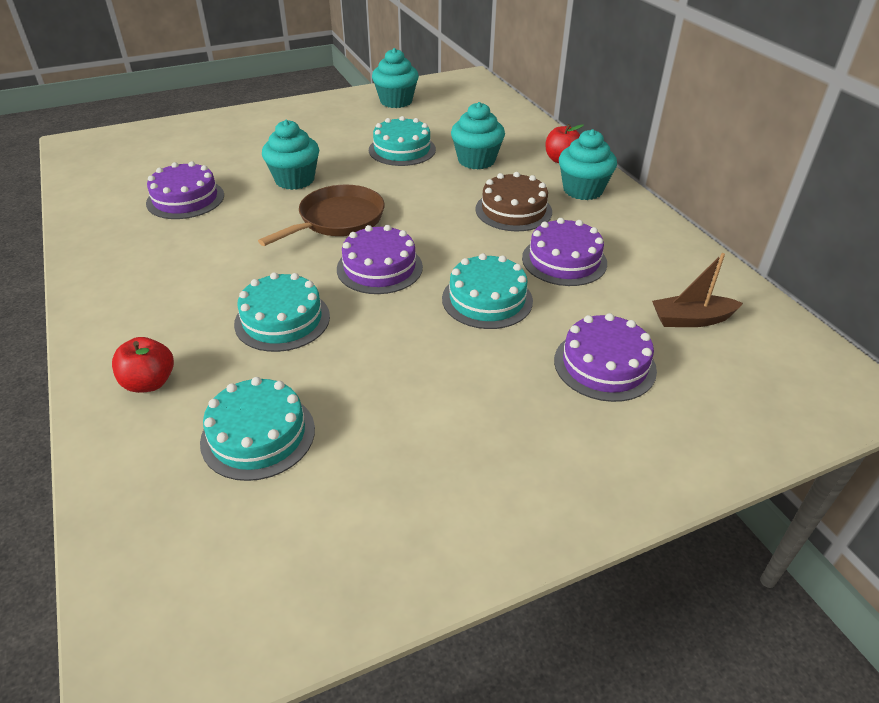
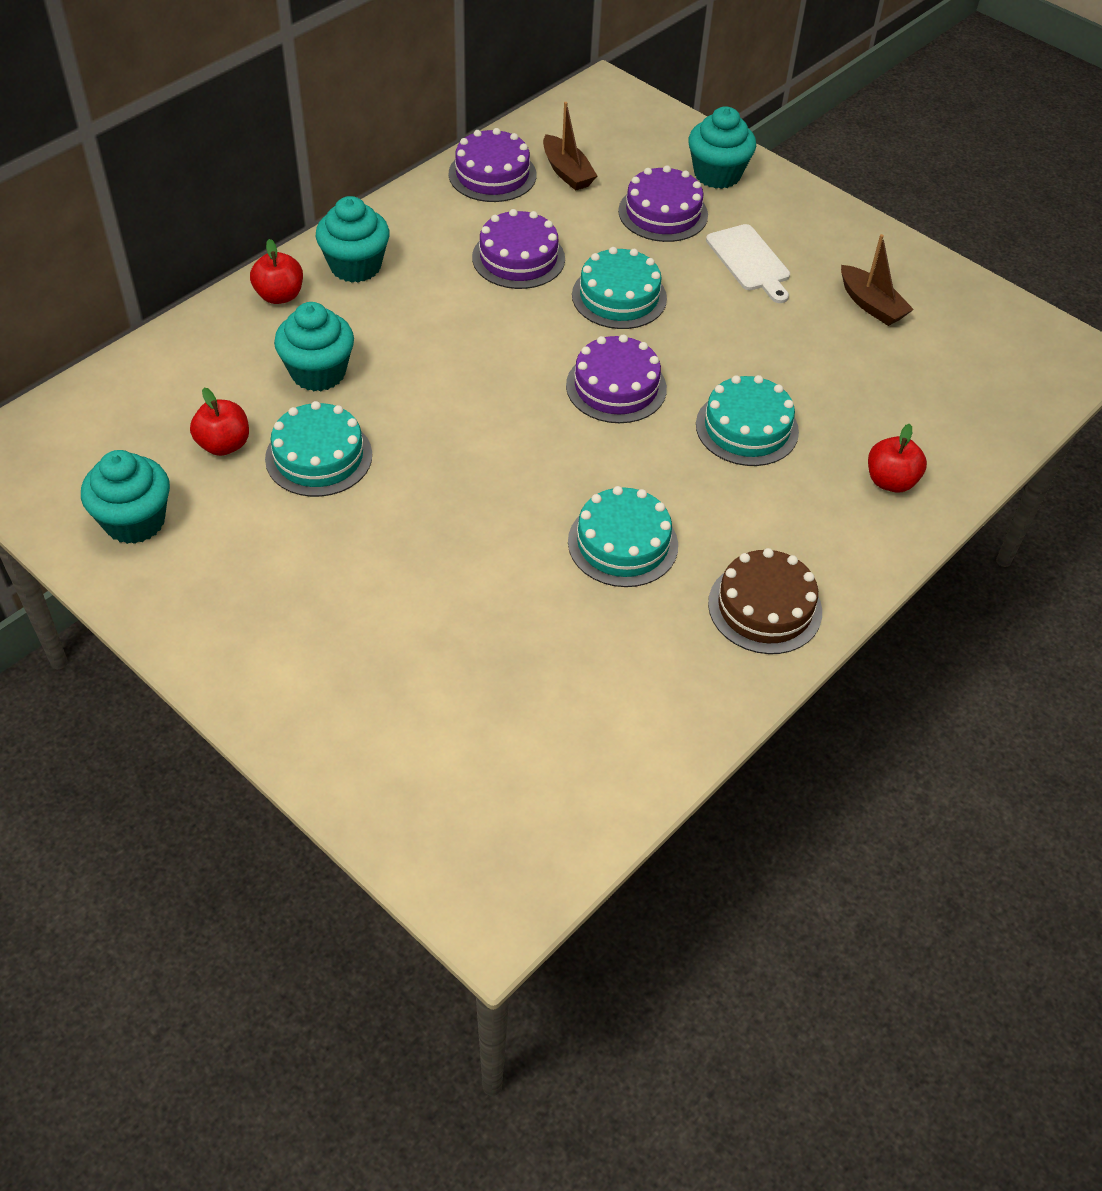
camera: 115 degrees left, 10 degrees up
purple cake [146,161,224,219] -> purple cake moved to [449,128,536,202]
turquoise cake [200,377,315,481] -> turquoise cake moved to [568,486,678,587]
brown pan [258,185,385,246] -> none
turquoise cupcake [262,120,319,190] -> turquoise cupcake moved to [688,106,756,189]
brown cake [475,172,552,231] -> brown cake moved to [708,548,822,654]
none -> red apple [190,388,249,456]
none -> white cutting board [706,224,790,303]
none -> brown boat [841,234,914,326]

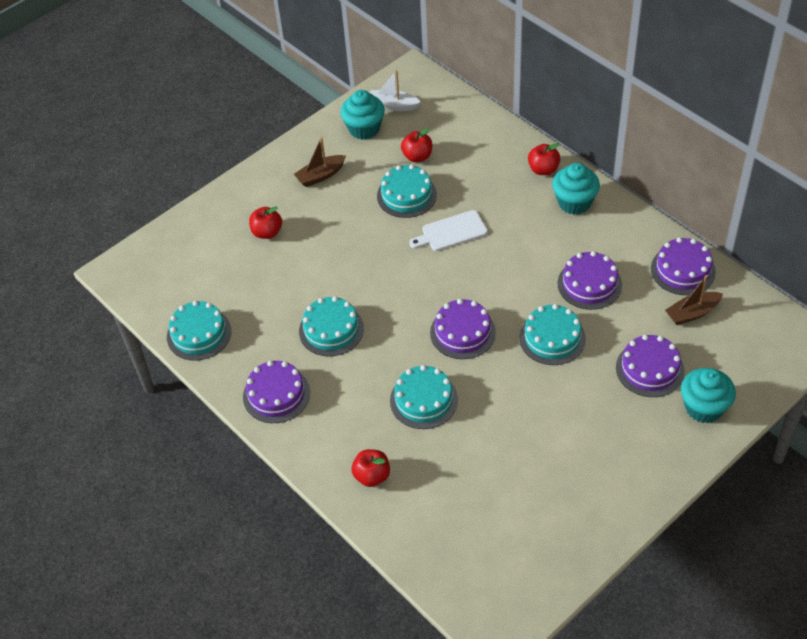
camera: 100 degrees right, 0 degrees up
turquoise cupcake [274,302,354,391] -> none
white cutting board [706,224,790,303] -> white cutting board moved to [409,210,488,251]
brown cake [708,548,822,654] -> purple cake [243,361,310,423]
brown boat [841,234,914,326] -> brown boat moved to [294,137,346,187]
none -> turquoise cake [167,301,231,361]
none -> red apple [249,206,282,239]
none -> white boat [370,70,421,111]

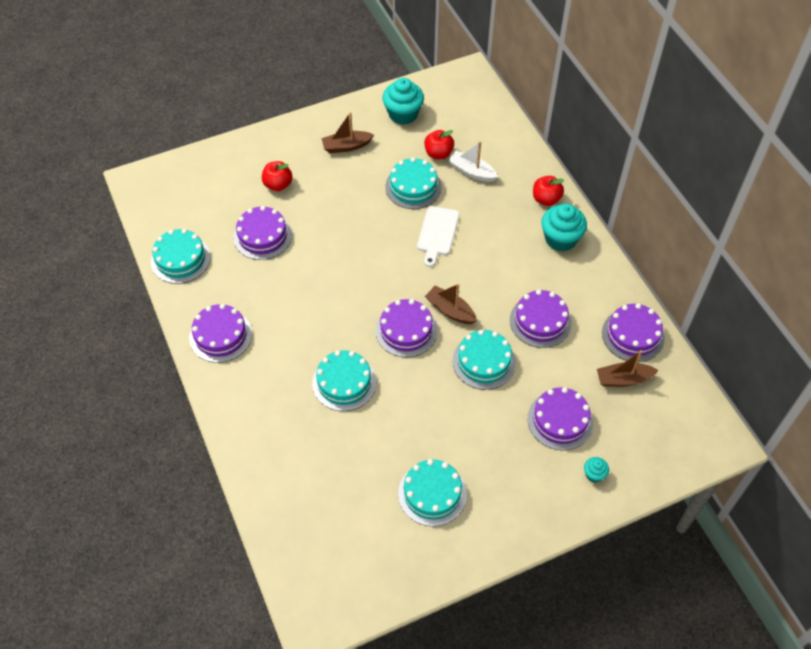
camera: 15 degrees right, 5 degrees up
turquoise cake [299,296,364,356] -> turquoise cake moved to [398,459,467,527]
red apple [352,449,390,487] -> none
white boat [370,70,421,111] -> white boat moved to [448,141,498,182]
white cutting board [409,210,488,251] -> white cutting board turned 75 degrees counterclockwise [417,206,459,267]
turquoise cupcake [681,368,736,423] -> turquoise cupcake [584,457,609,482], size x0.48
none -> purple cake [233,206,292,260]
none -> brown boat [425,284,477,324]

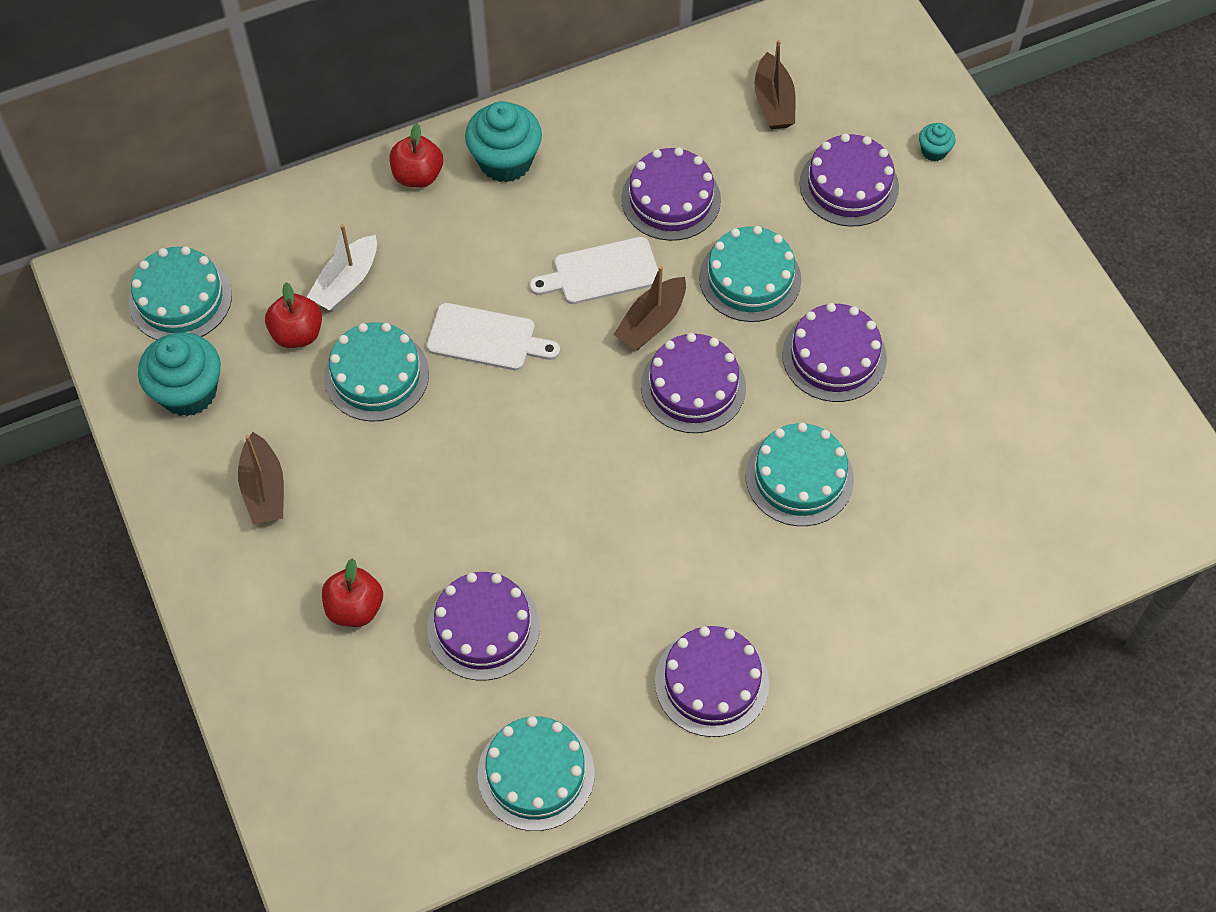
camera: 90 degrees left, 5 degrees up
turquoise cake [398,459,467,527] -> turquoise cake moved to [129,246,232,340]
purple cake [602,303,665,362] -> purple cake moved to [782,303,887,402]
none -> white cutting board [529,237,659,304]

